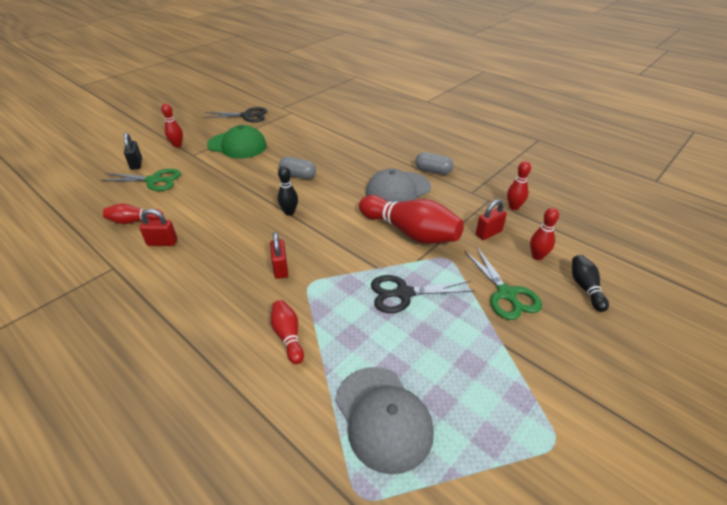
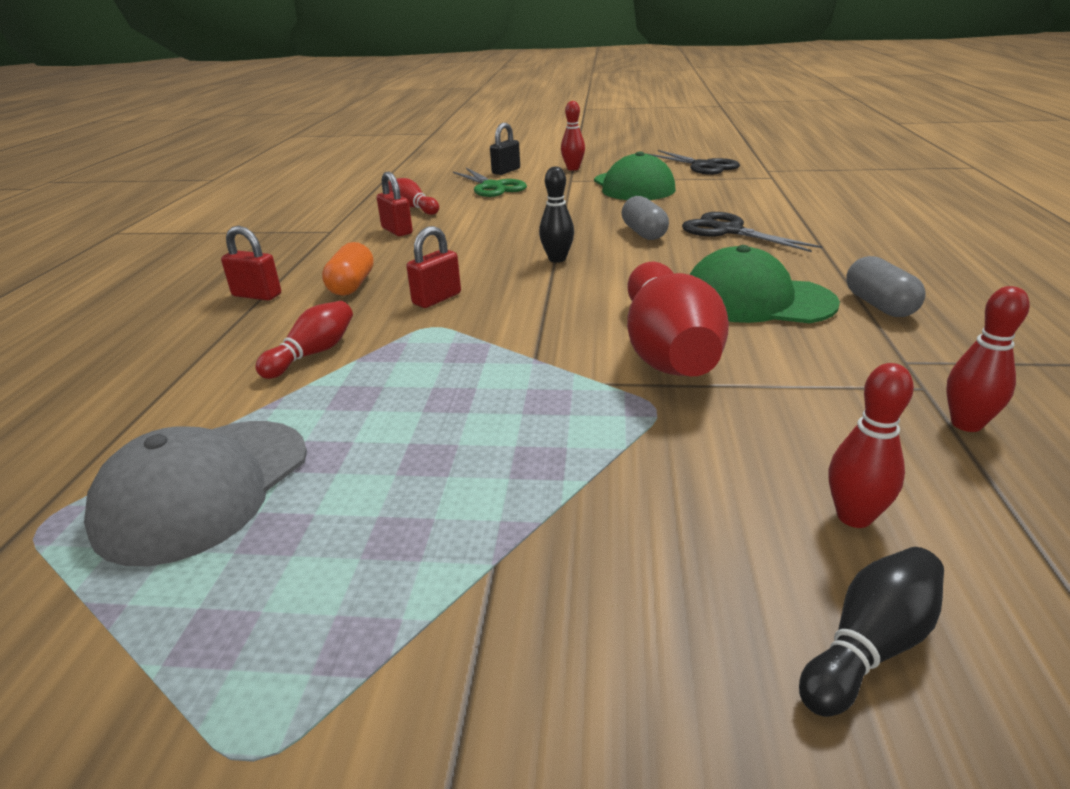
camera: 55 degrees right, 10 degrees down
grey cap [366,168,431,202] -> green cap [690,245,840,323]
black scissors [371,275,475,313] -> black scissors moved to [682,212,823,252]
green scissors [464,247,542,320] -> none
red padlock [476,199,507,240] -> red padlock moved to [221,226,281,301]
none -> orange capsule [322,242,374,296]

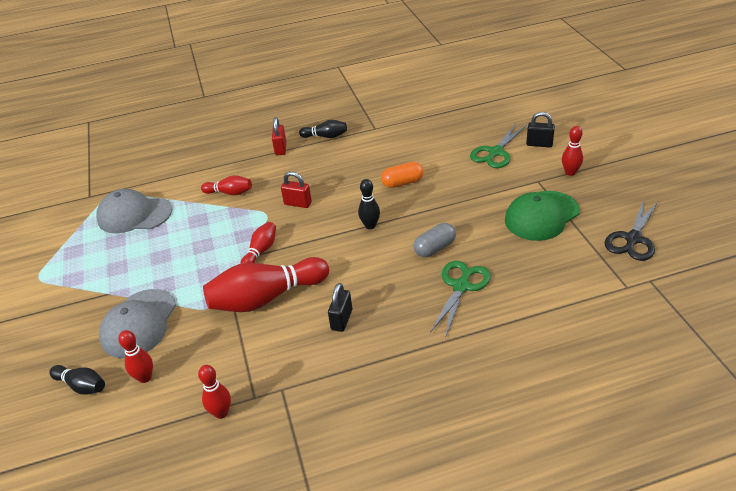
camera: 70 degrees right, 10 degrees up
orange capsule [322,242,374,296] -> orange capsule moved to [381,162,423,188]
red padlock [377,172,413,236] -> none
red bowling pin [388,178,439,215] -> red bowling pin moved to [240,222,276,264]
black scissors [682,212,823,252] -> green scissors [430,261,491,338]
green cap [690,245,840,323] -> black padlock [328,283,352,332]
grey capsule [846,256,926,317] -> none
none -> grey cap [99,289,176,358]
none -> black bowling pin [299,120,347,138]

